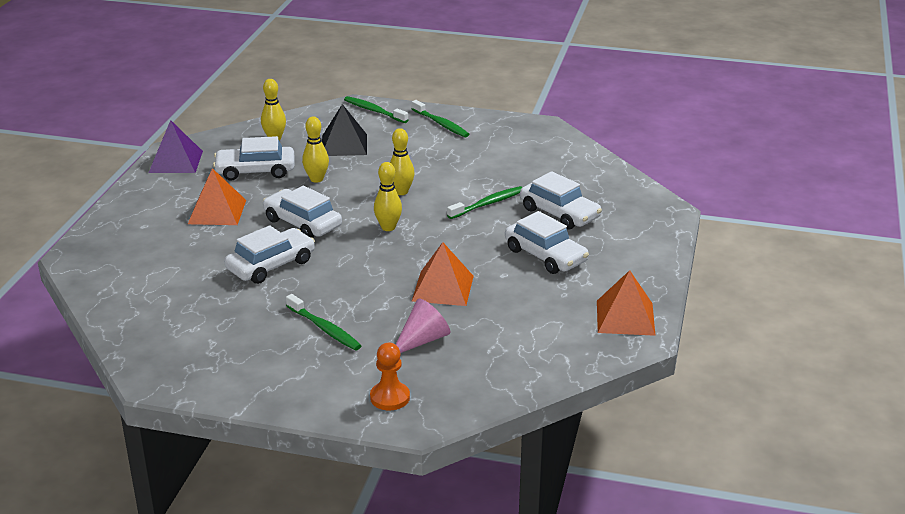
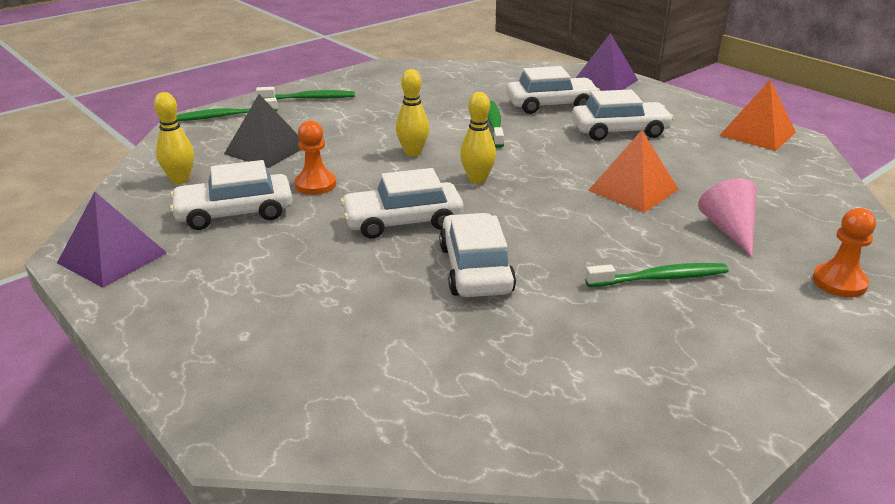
camera: 55 degrees left, 0 degrees up
orange pyramid [188,168,246,225] -> none
white car [213,136,294,181] -> white car turned 45 degrees clockwise [170,160,293,230]
yellow bowling pin [302,116,329,183] -> orange pawn [294,120,336,195]
none -> purple pyramid [576,33,638,91]

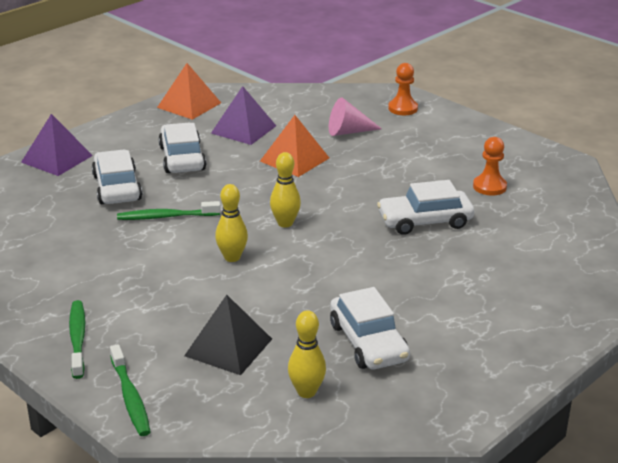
camera: 95 degrees left, 0 degrees up
purple pyramid [57,192,167,288] -> purple pyramid moved to [211,86,276,145]
orange pawn [294,120,336,195] -> orange pawn moved to [473,137,507,196]
white car [340,168,464,239] -> none
green toothbrush [585,263,728,287] -> none

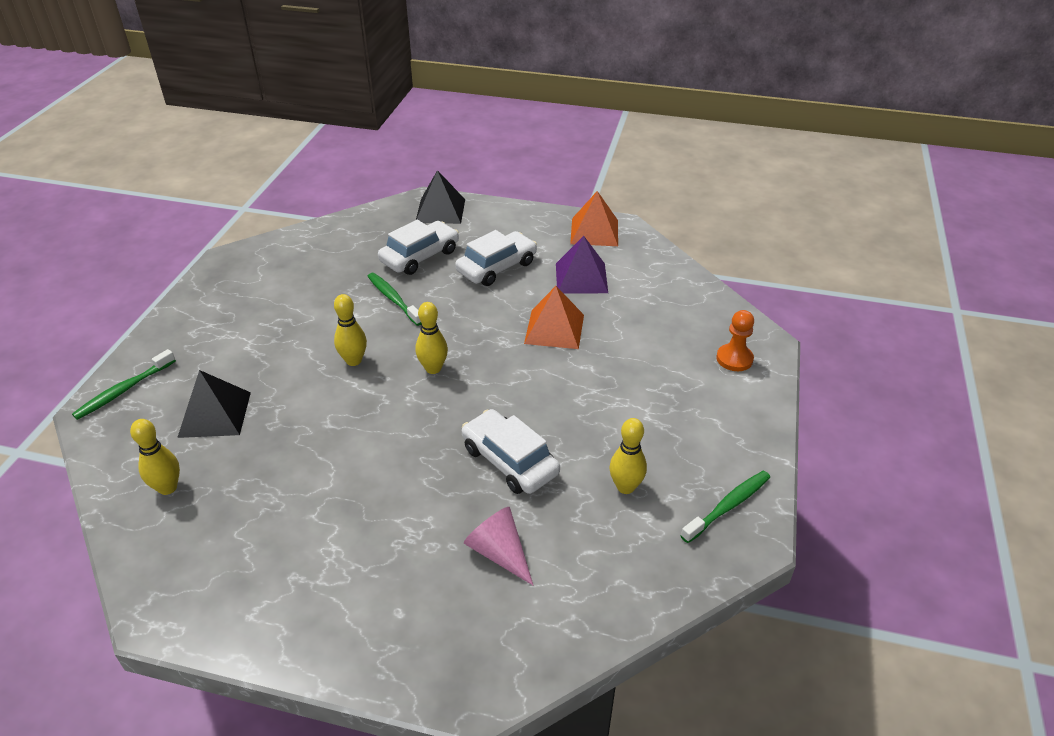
camera: 60 degrees right, 10 degrees up
purple pyramid [21,114,93,176] -> black pyramid [416,170,465,224]
green toothbrush [69,300,85,379] -> green toothbrush moved to [681,471,770,543]
pink cone [329,97,382,136] -> pink cone moved to [464,507,533,585]
white car [330,287,410,369] -> none
orange pawn [473,137,507,196] -> yellow bowling pin [609,418,647,494]

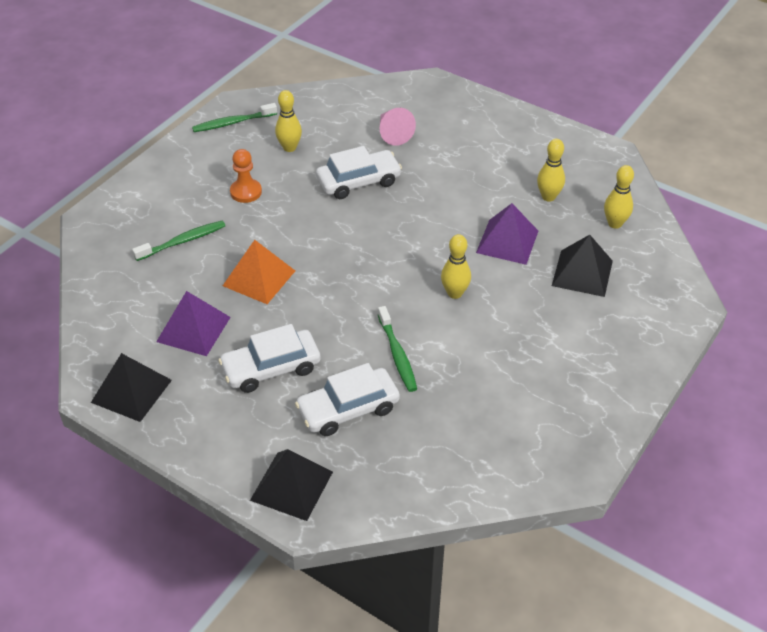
camera: 160 degrees left, 5 degrees up
green toothbrush [72,349,176,420] -> green toothbrush moved to [132,221,225,261]
yellow bowling pin [416,302,448,374] -> yellow bowling pin moved to [537,139,565,202]
white car [462,409,560,494] -> white car turned 90 degrees counterclockwise [316,146,402,199]
orange pyramid [570,191,618,246] -> black pyramid [91,353,172,422]
orange pawn [716,310,754,371] -> orange pawn moved to [230,149,262,203]
none -> purple pyramid [476,203,538,265]

